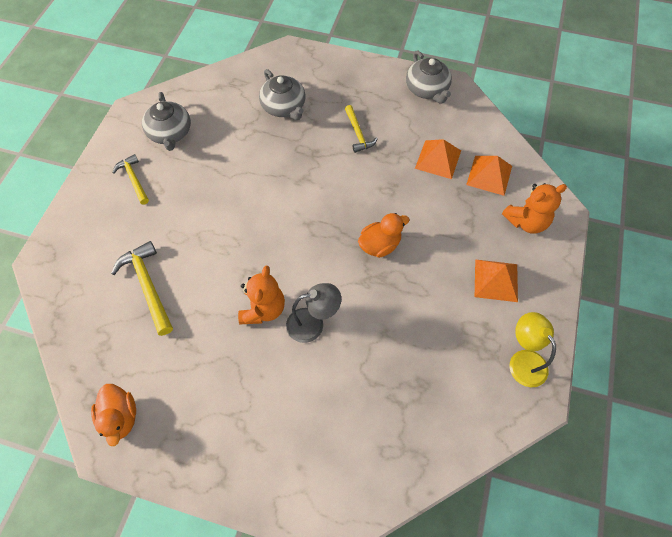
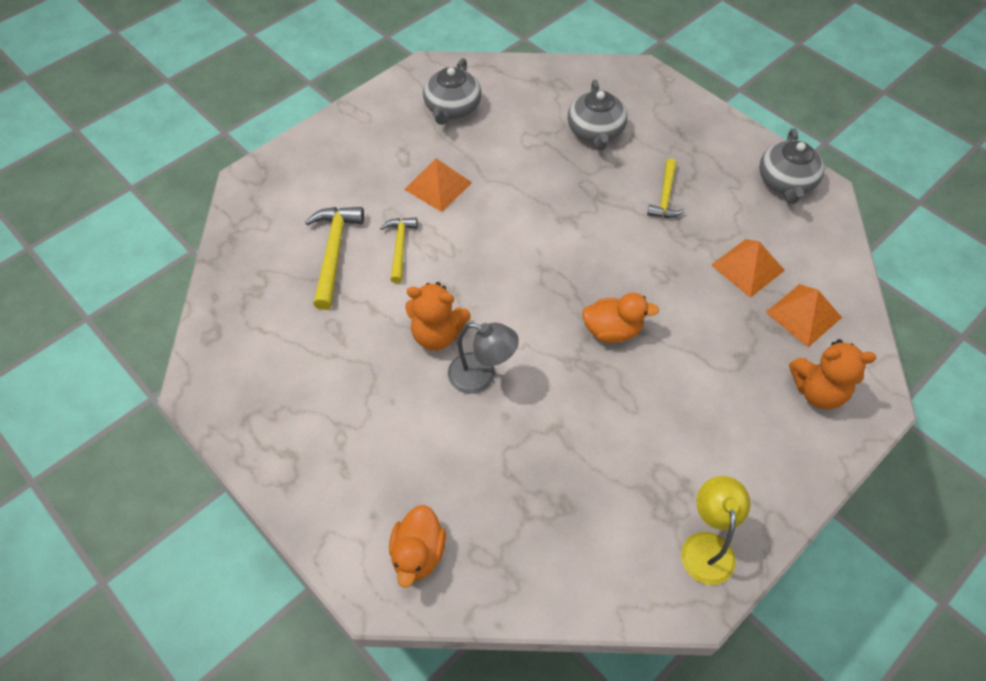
camera: 30 degrees right, 5 degrees down
orange duck [91,384,136,446] -> orange duck moved to [389,505,446,588]
yellow hammer [112,154,149,205] -> yellow hammer moved to [380,218,417,283]
orange teddy bear [238,266,285,324] -> orange teddy bear turned 60 degrees clockwise [405,282,471,350]
orange pyramid [475,259,518,302] -> orange pyramid moved to [404,158,472,212]

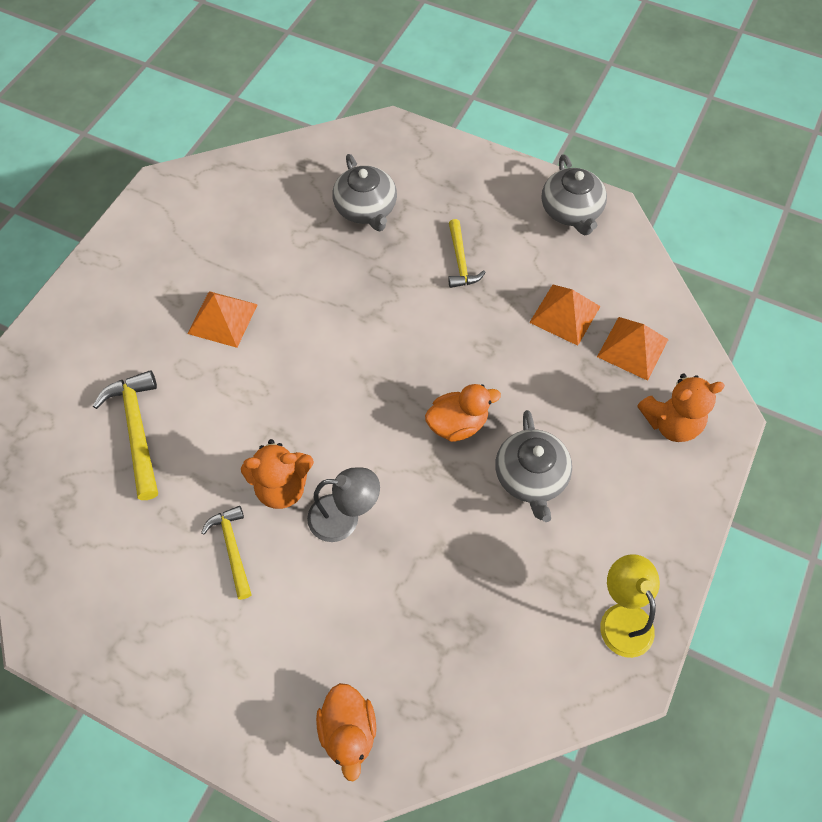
camera: 20 degrees left, 5 degrees up
yellow hammer [380,218,417,283] -> yellow hammer moved to [201,506,252,600]
grey teapot [423,58,482,125] -> grey teapot moved to [495,410,572,522]

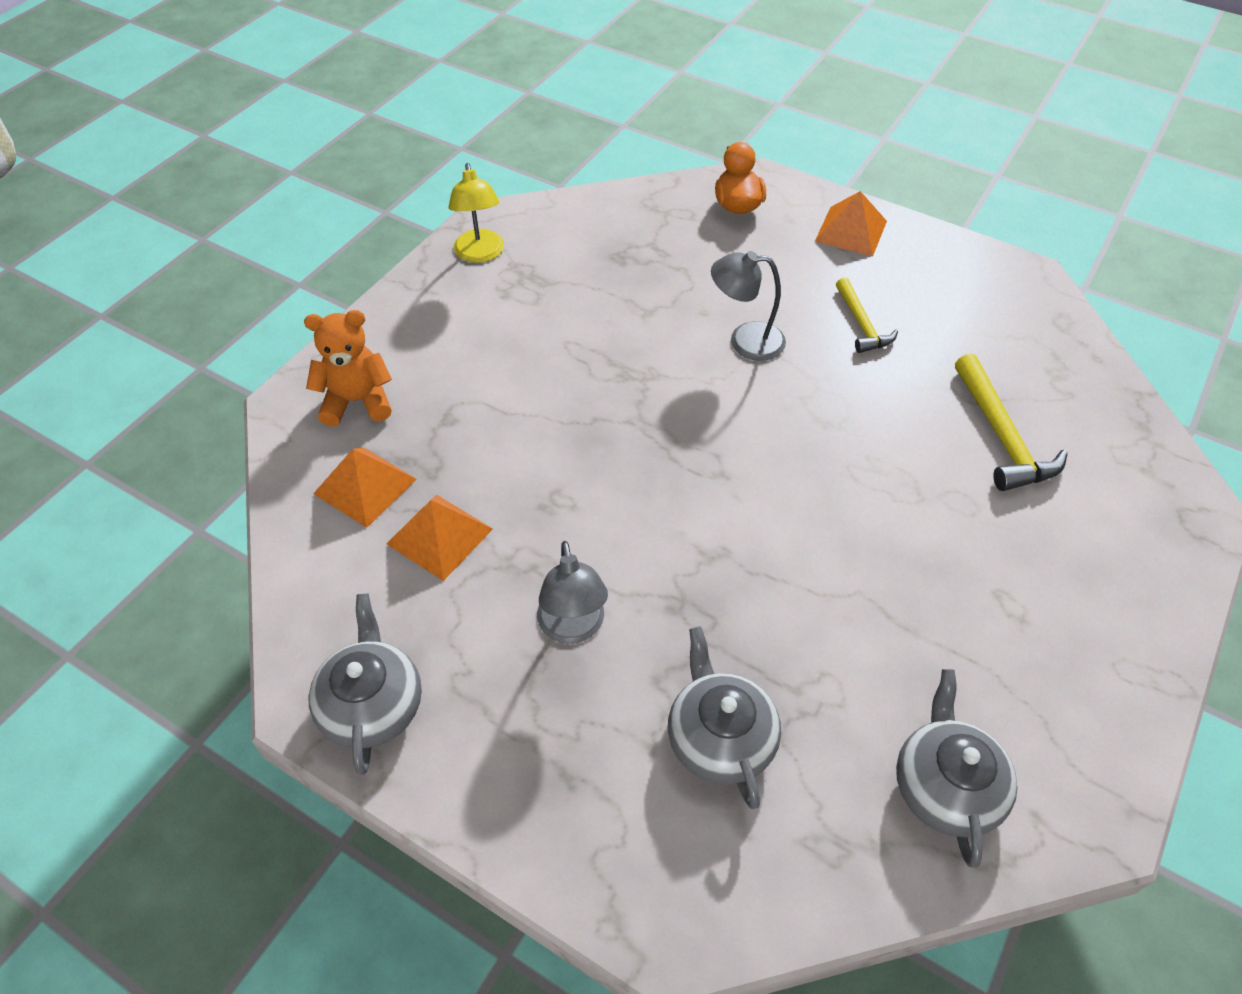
camera: 175 degrees left, 10 degrees down
orange pyramid [187,291,258,348] -> orange pyramid moved to [815,191,887,256]
orange teddy bear [241,439,314,509] -> none
orange duck [425,384,501,442] -> none
yellow hammer [448,219,486,288] -> grey lamp [537,541,608,644]
grey teapot [495,410,572,522] -> grey teapot moved to [896,669,1017,868]

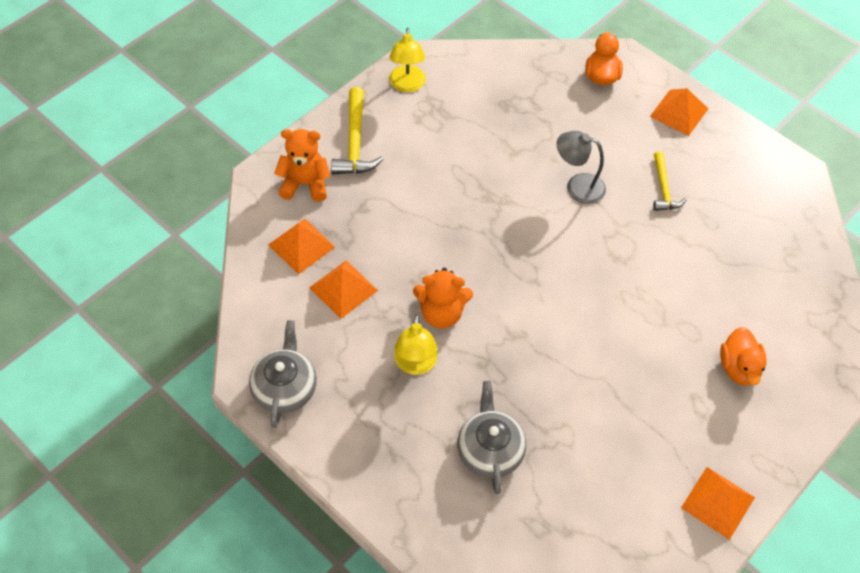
camera: 10 degrees right, 5 degrees up
grey lamp [537,541,608,644] -> yellow lamp [394,314,437,375]
grey teapot [896,669,1017,868] -> none
yellow hammer [955,354,1068,491] -> yellow hammer moved to [331,87,383,175]
none -> orange teddy bear [413,268,473,329]
none -> orange pyramid [681,467,755,540]
none -> orange duck [720,327,766,386]

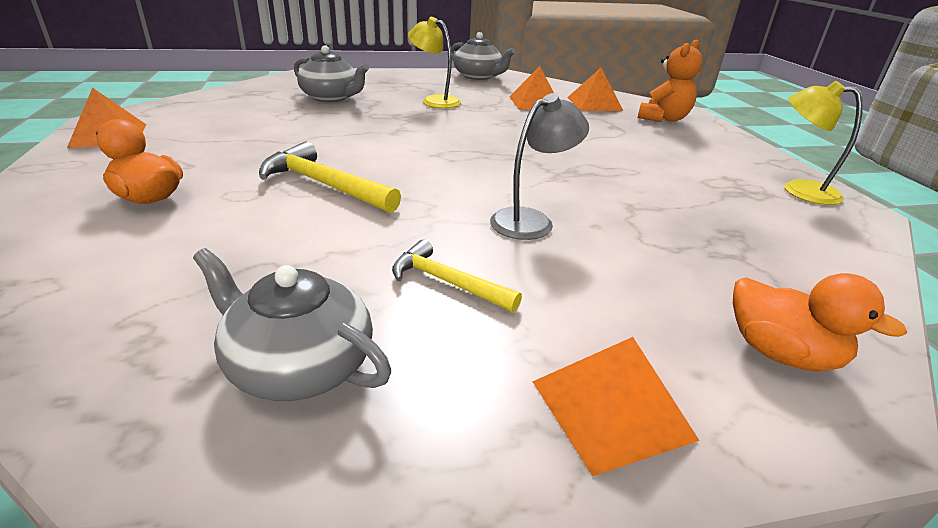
camera: 125 degrees right, 25 degrees down
yellow hammer [331,87,383,175] -> yellow hammer moved to [259,141,401,213]
orange teddy bear [413,268,473,329] -> none
none -> grey teapot [193,248,391,401]

